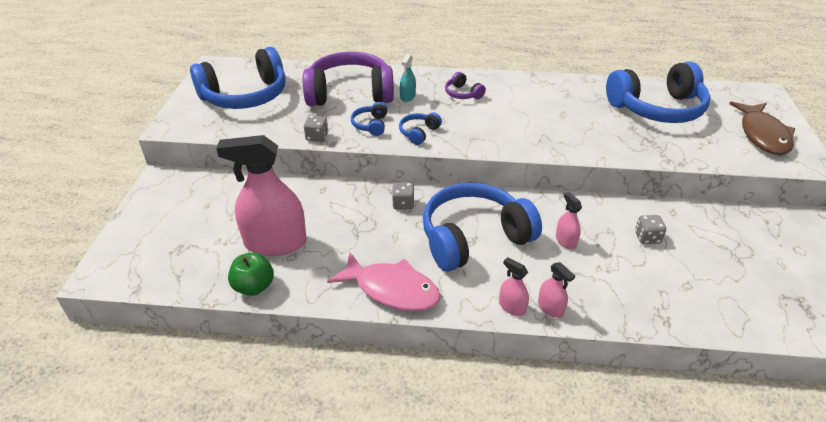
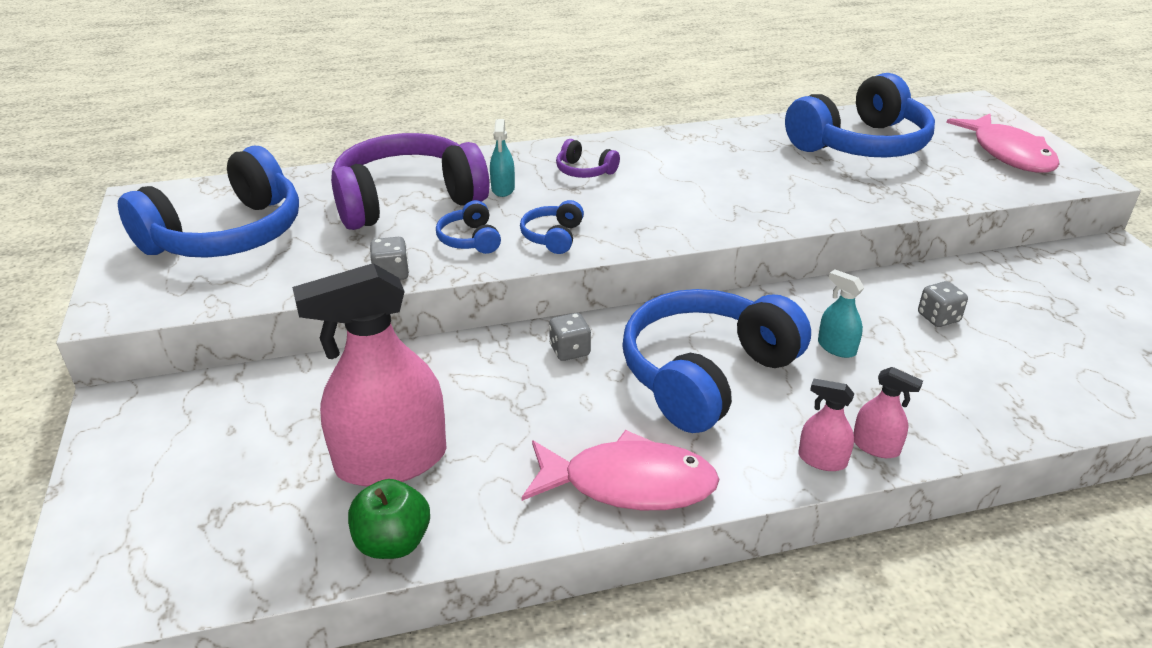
camera: 20 degrees left, 5 degrees down
pink spray bottle [556,192,582,249] -> turquoise spray bottle [818,270,864,358]
brown fish [729,102,795,155] -> pink fish [946,114,1060,173]

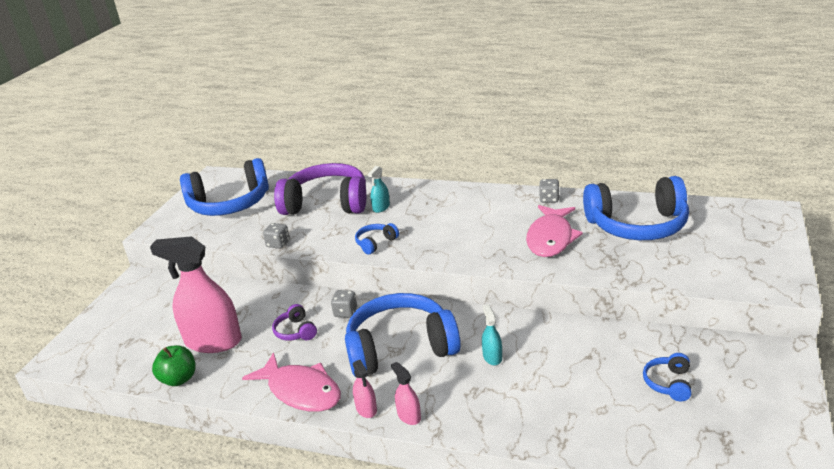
camera: 35 degrees right, 5 degrees down
blue headphones [436,200,501,254] -> blue headphones moved to [643,353,692,401]
purple headphones [556,139,620,178] -> purple headphones moved to [272,304,317,341]
pink spray bottle [853,367,923,458] -> pink spray bottle moved to [353,360,377,418]
grey dice [918,281,968,327] -> grey dice moved to [539,179,559,203]
pink fish [946,114,1060,173] -> pink fish moved to [526,205,583,257]

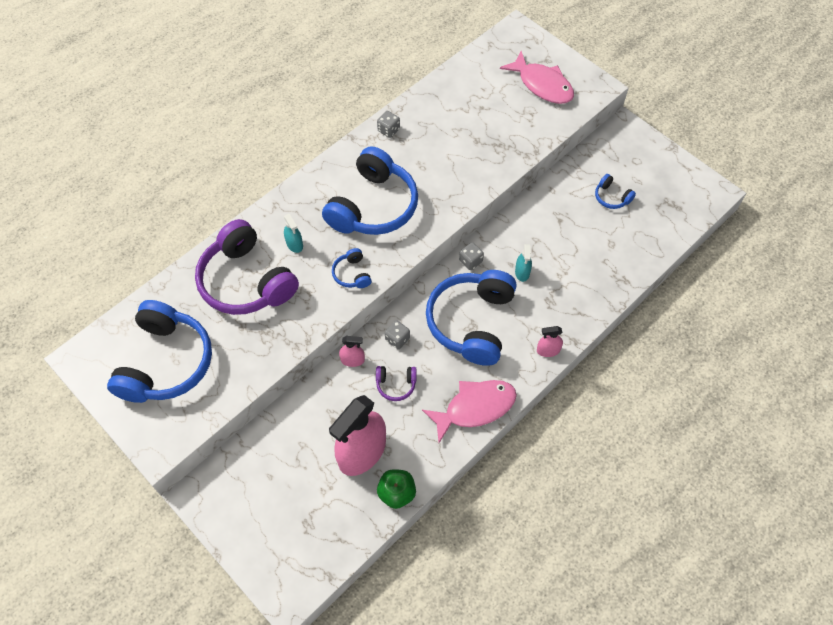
camera: 65 degrees left, 30 degrees up
grey dice [263,223,290,249] -> grey dice moved to [459,242,484,270]
purple headphones [274,163,366,215] -> purple headphones turned 75 degrees counterclockwise [195,219,299,315]
pink spray bottle [353,360,377,418] -> pink spray bottle moved to [339,336,365,367]
turquoise spray bottle [482,304,502,365] -> turquoise spray bottle turned 105 degrees counterclockwise [515,244,532,282]
pink fish [526,205,583,257] -> pink fish moved to [500,51,574,104]
blue headphones [583,176,689,240] -> blue headphones moved to [322,146,418,235]

